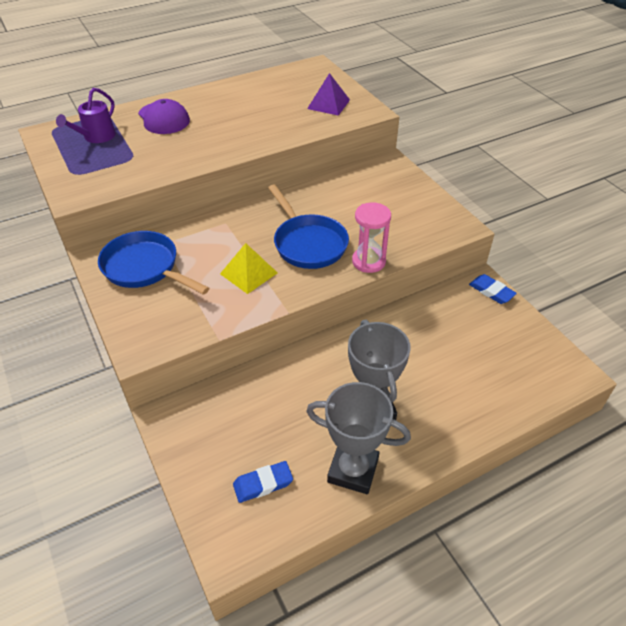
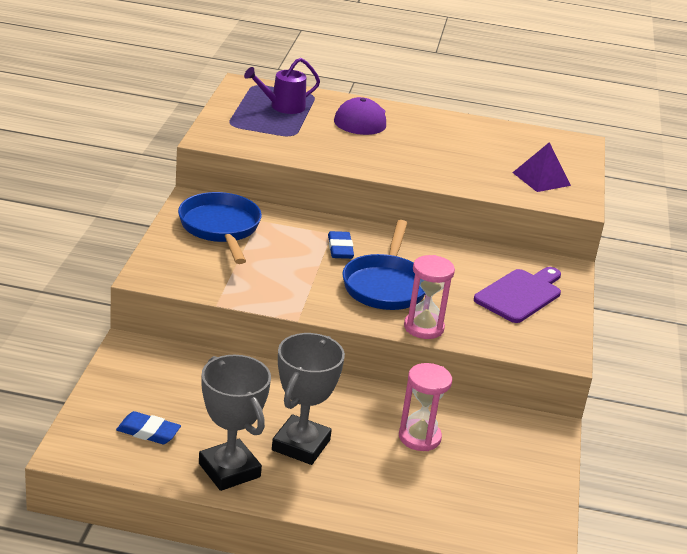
camera: 35 degrees right, 15 degrees down
yellow pyramid [220,243,278,294] -> none
blue eraser [469,274,517,304] -> blue eraser moved to [328,231,354,259]
none -> pink hourglass [399,363,452,451]
none -> purple cutting board [474,267,561,323]

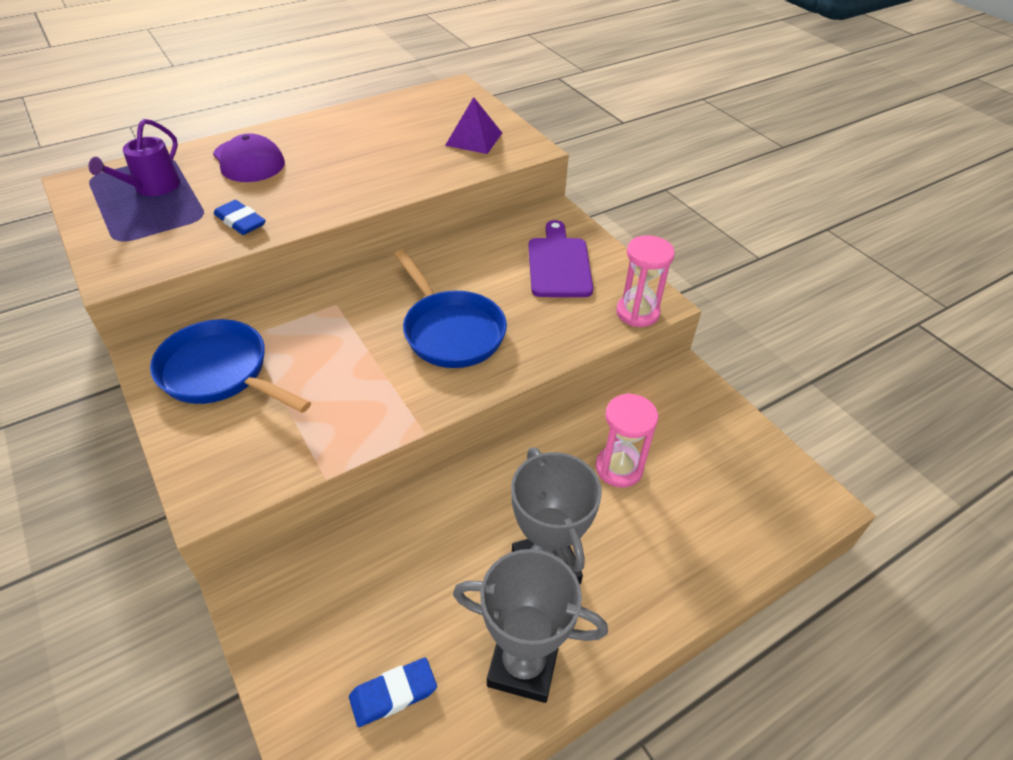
camera: 40 degrees left, 15 degrees up
blue eraser [328,231,354,259] -> blue eraser moved to [214,200,266,235]
pink hourglass [404,255,455,339] -> pink hourglass moved to [616,235,675,327]

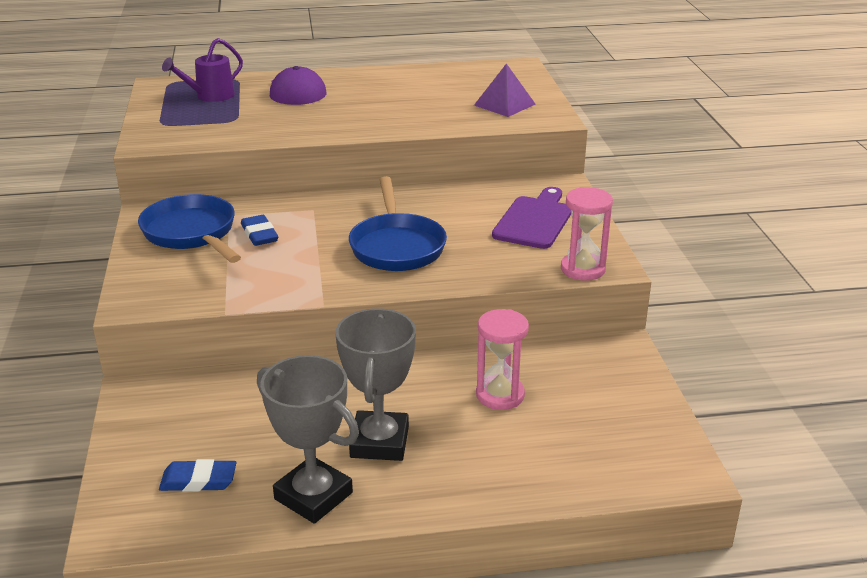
camera: 25 degrees right, 15 degrees down
blue eraser [214,200,266,235] -> blue eraser moved to [241,215,278,246]

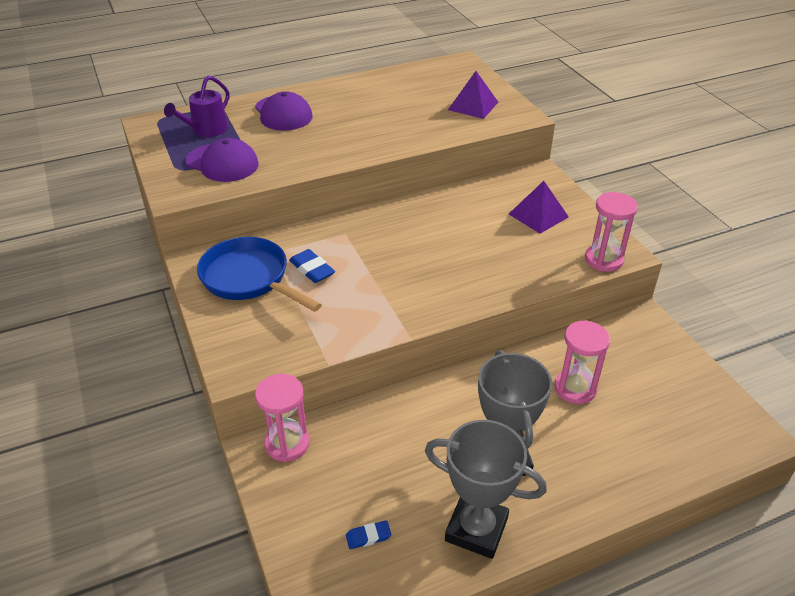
camera: 15 degrees left, 10 degrees up
blue eraser [159,459,237,492] -> blue eraser [346,520,391,549], size x0.64
blue pan [349,176,447,271] -> none
purple cutting board [492,187,571,249] -> purple pyramid [509,181,569,234]
none -> purple cap [185,138,259,182]
none -> pink hourglass [255,374,310,462]

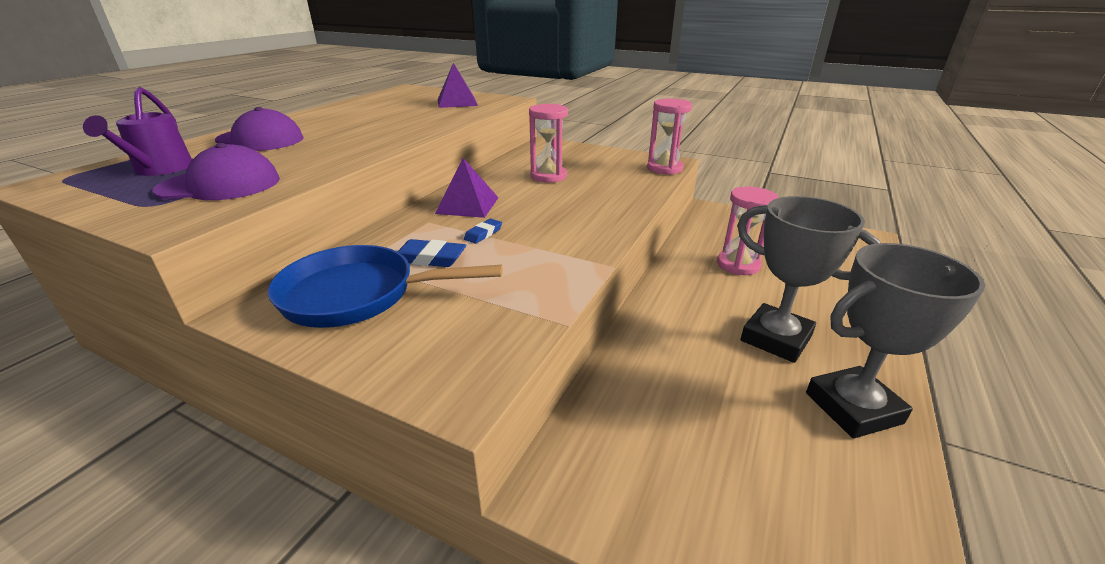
camera: 40 degrees left, 10 degrees down
pink hourglass [255,374,310,462] -> pink hourglass moved to [529,104,568,183]
blue eraser [346,520,391,549] -> blue eraser moved to [464,219,502,244]
purple pyramid [509,181,569,234] -> purple pyramid moved to [435,158,499,218]

